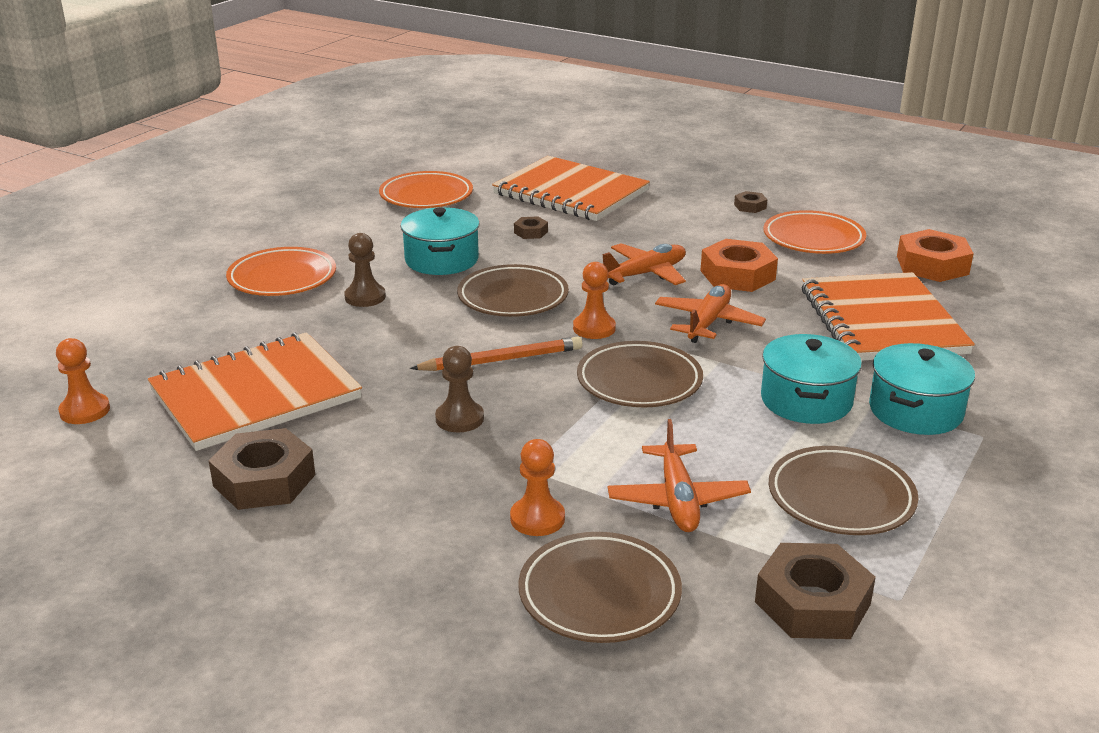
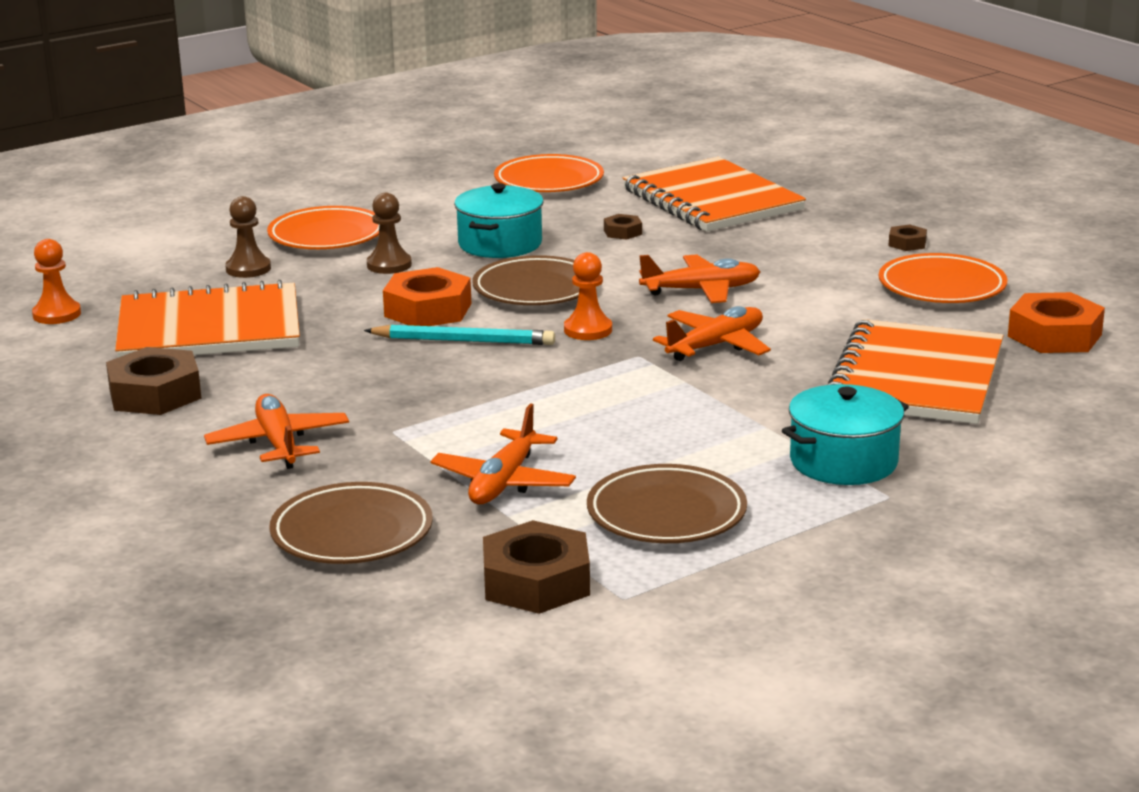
camera: 25 degrees right, 5 degrees down
orange pencil [410,337,582,371] -> turquoise pencil [364,325,555,345]
brown pawn [435,346,484,432] -> brown pawn moved to [225,196,271,278]
orange pawn [510,439,565,536] -> none
brown plate [577,341,703,407] -> none
orange nut [701,239,778,292] -> orange nut moved to [383,267,471,326]
turquoise pot [761,334,862,424] -> none
none -> orange plane [204,394,349,469]

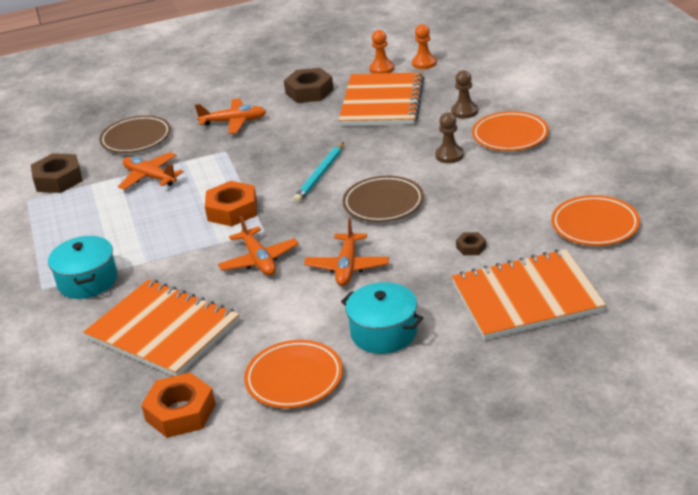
camera: 110 degrees right, 10 degrees up
orange nut [383,267,471,326] -> orange nut moved to [205,181,257,226]
turquoise pot [454,183,544,258] -> turquoise pot moved to [341,282,423,354]
orange pawn [564,252,612,340] -> orange pawn moved to [369,30,394,74]
brown plate [587,464,747,543] -> none
brown nut [889,225,927,251] -> none

